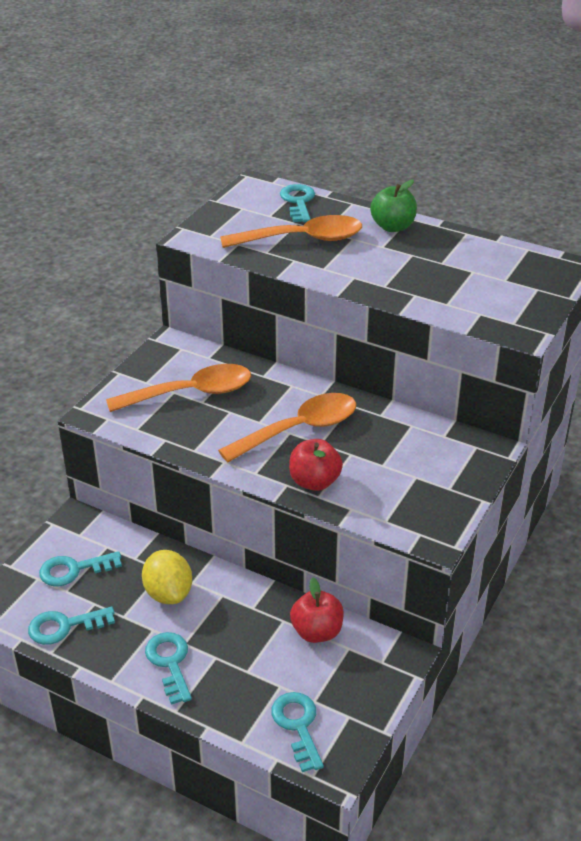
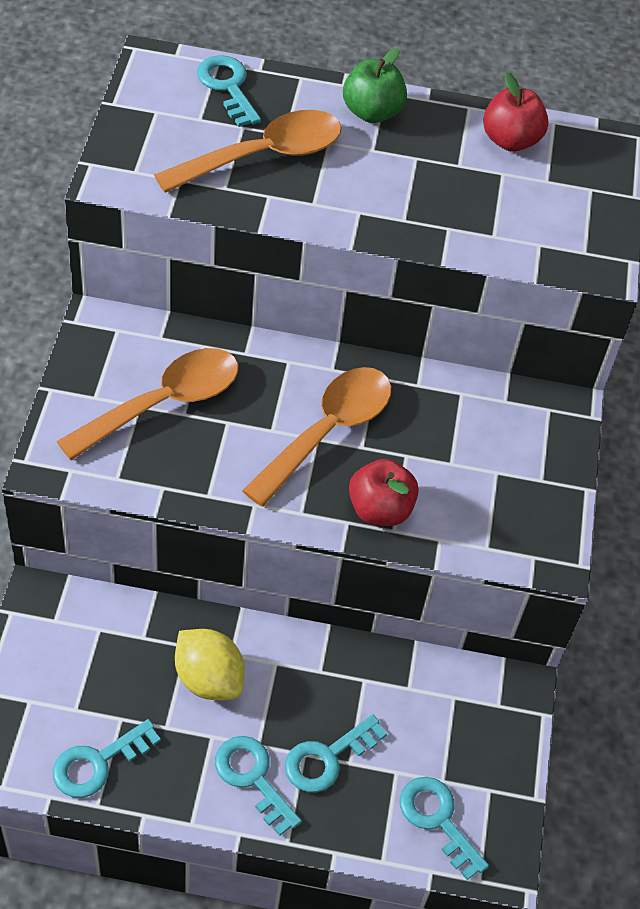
camera: 25 degrees left, 15 degrees up
turquoise key [39,551,122,586] -> turquoise key moved to [285,714,387,793]
red apple [290,577,344,643] -> red apple moved to [483,72,549,151]

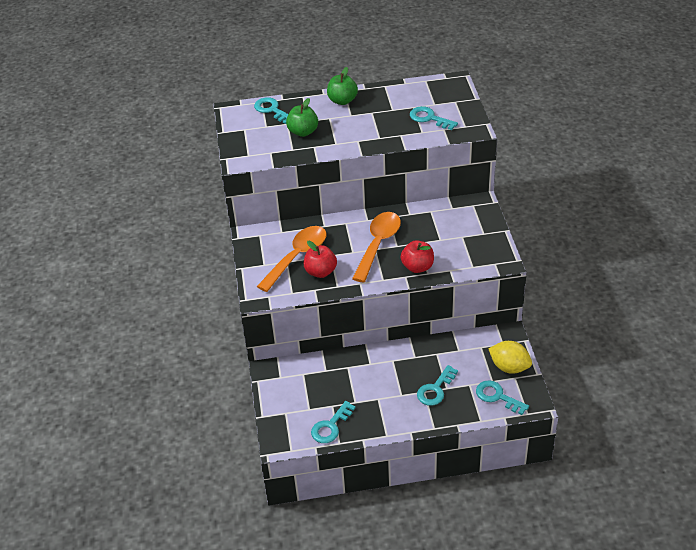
camera: 10 degrees left, 10 degrees down
orange spoon [154,110,342,193] -> green apple [286,98,318,137]
yellow lemon [175,629,245,700] -> yellow lemon moved to [488,341,532,374]
turquoise key [215,736,302,836] -> turquoise key moved to [410,106,458,130]
red apple [483,72,549,151] -> red apple moved to [304,241,337,278]

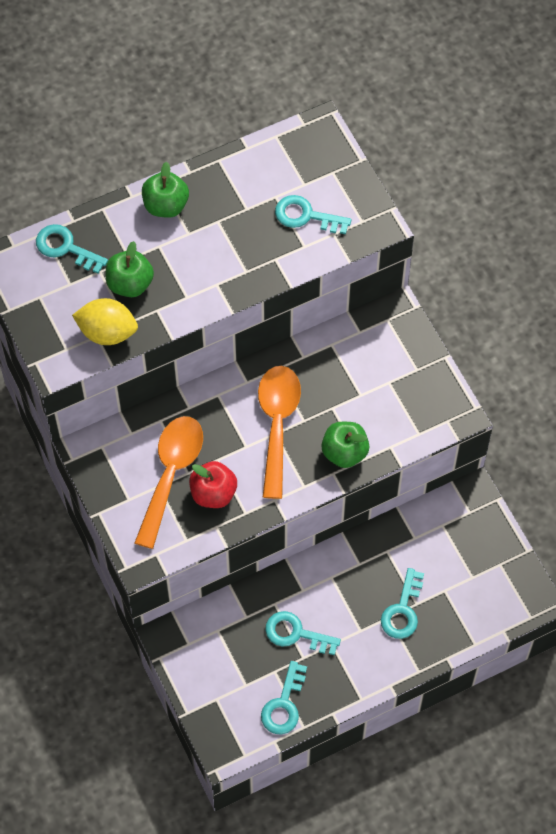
camera: 20 degrees left, 20 degrees up
red apple [401,240,434,273] -> green apple [321,422,369,468]
turquoise key [476,380,529,415] -> turquoise key moved to [265,611,341,655]
yellow lemon [488,341,532,374] -> yellow lemon moved to [72,298,138,345]

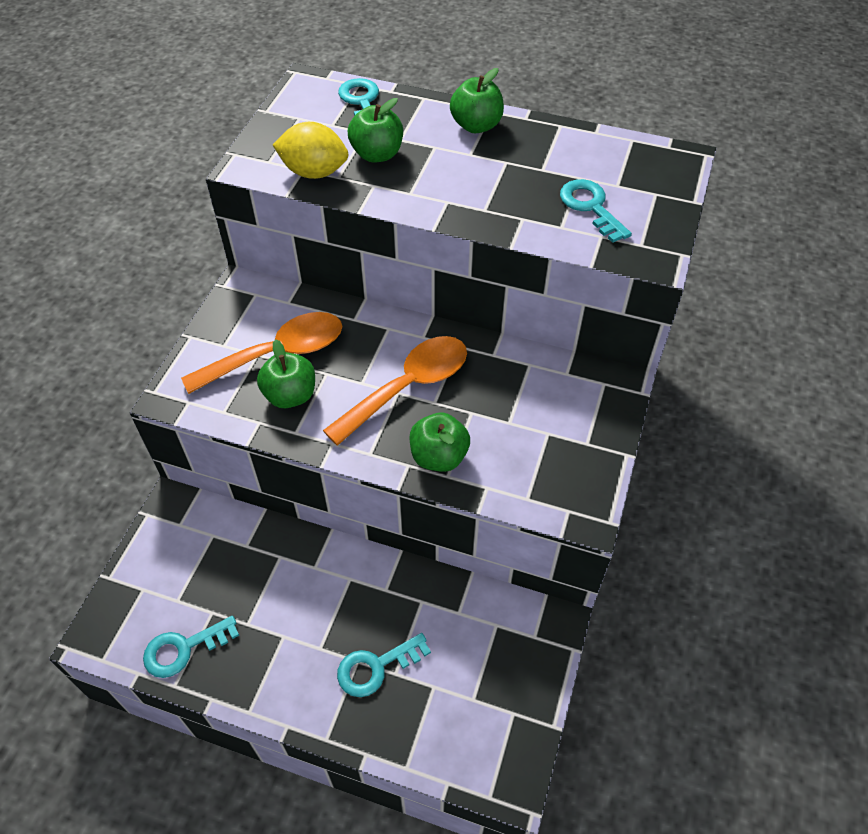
camera: 45 degrees right, 10 degrees down
yellow lemon [72,298,138,345] -> yellow lemon turned 45 degrees counterclockwise [273,122,348,179]
red apple [189,461,237,508] -> green apple [257,339,315,408]
turquoise key [265,611,341,655] -> none

